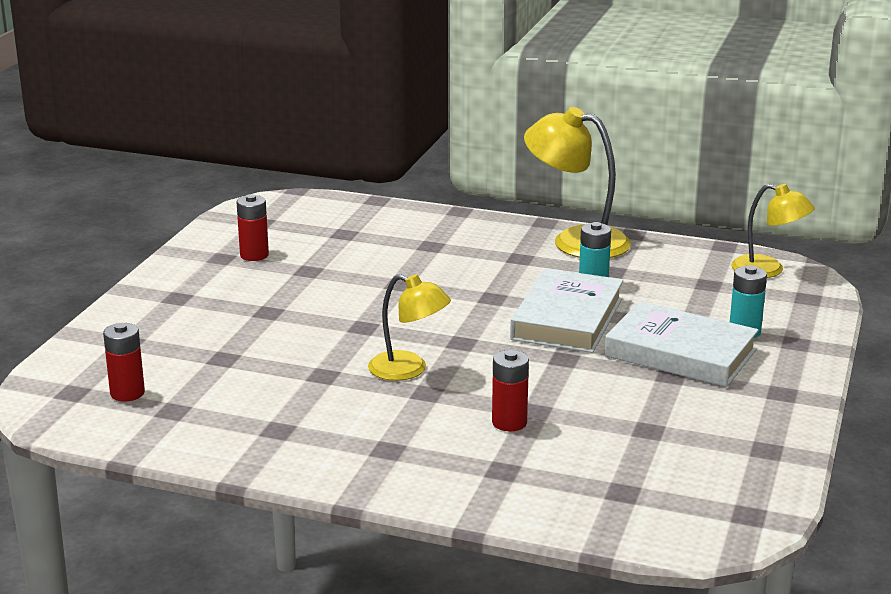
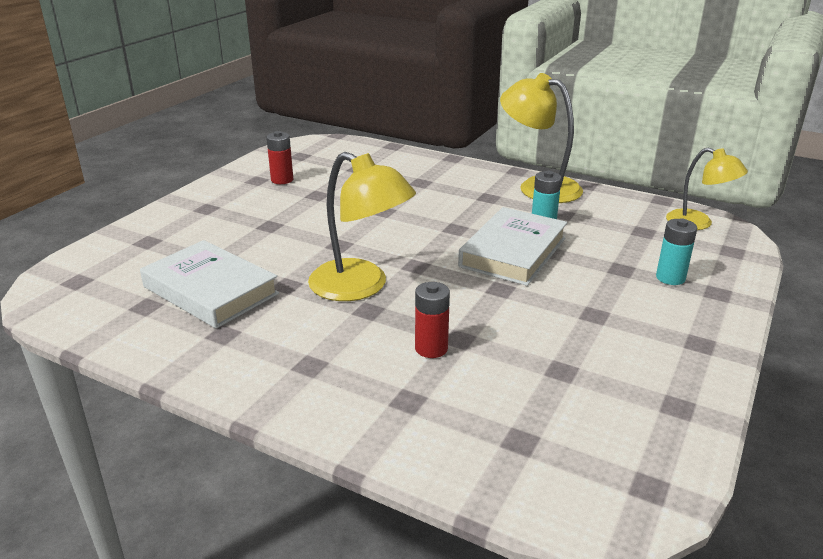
camera: 10 degrees right, 5 degrees up
red battery [103,323,145,402] -> none
yellow lamp [368,274,451,381] -> yellow lamp [308,152,416,301], size x1.54
white book [605,301,759,387] -> white book moved to [140,240,279,328]

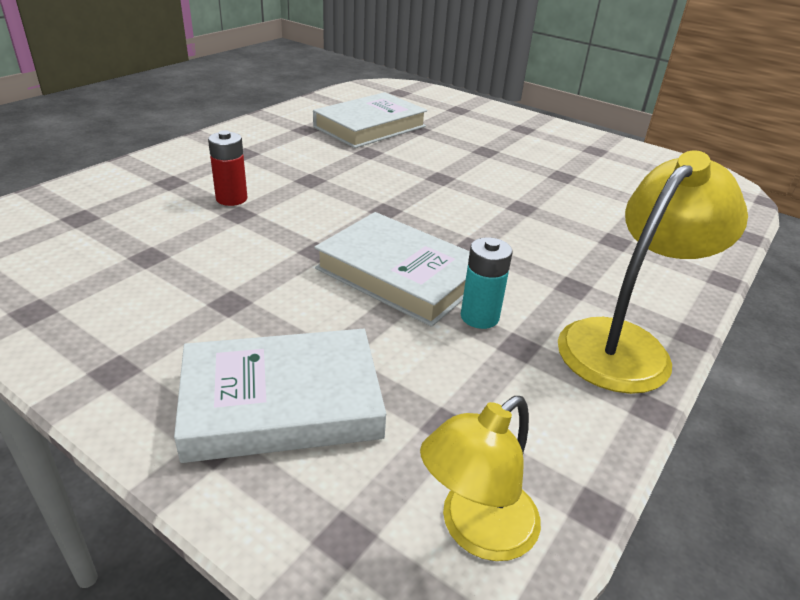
camera: 95 degrees right, 5 degrees up
red battery [266,131,293,184] -> none
yellow lamp [308,152,416,301] -> none
turquoise battery [656,218,697,285] -> white book [174,329,386,463]

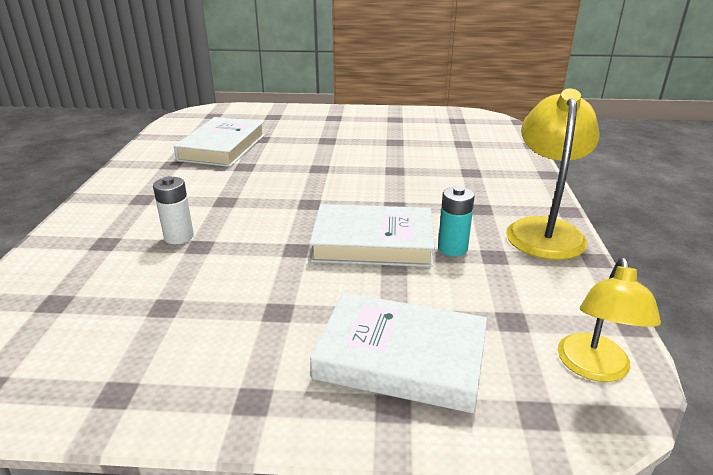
camera: 30 degrees left, 5 degrees down
white book [174,329,386,463] -> white book turned 60 degrees clockwise [310,292,487,413]
red battery [208,130,247,206] -> white battery [153,176,194,244]

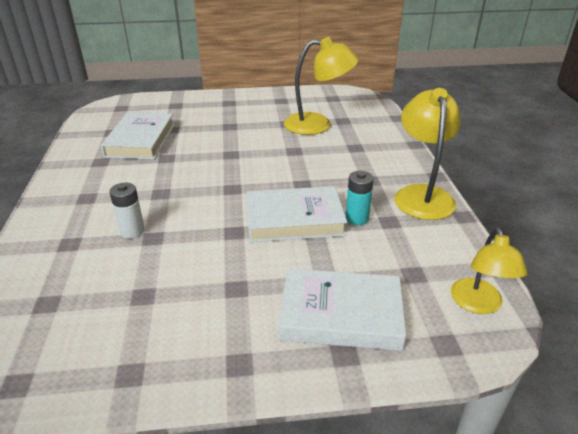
camera: 10 degrees left, 5 degrees up
none -> yellow lamp [284,37,359,135]

